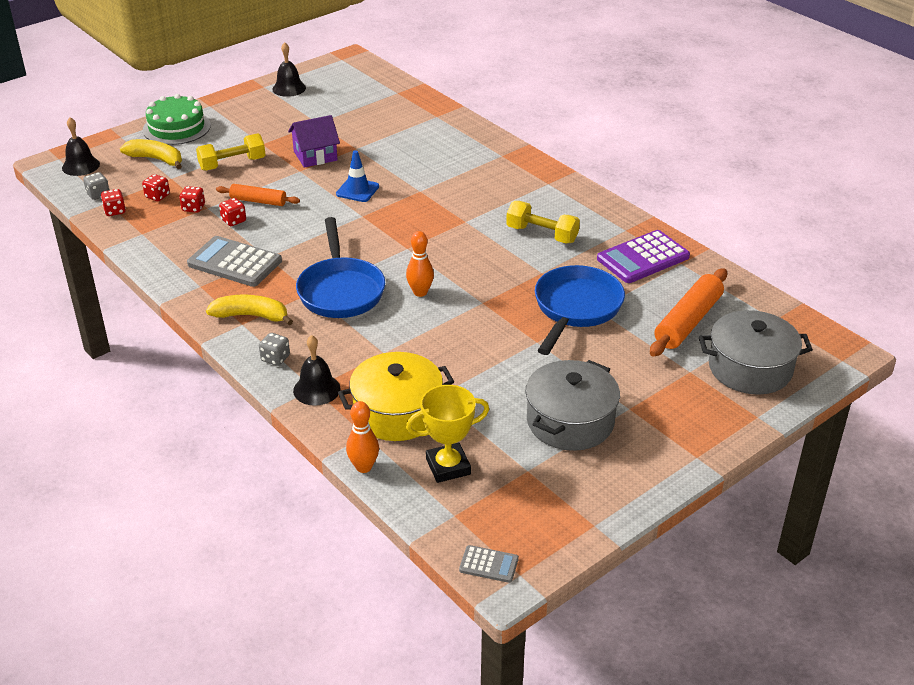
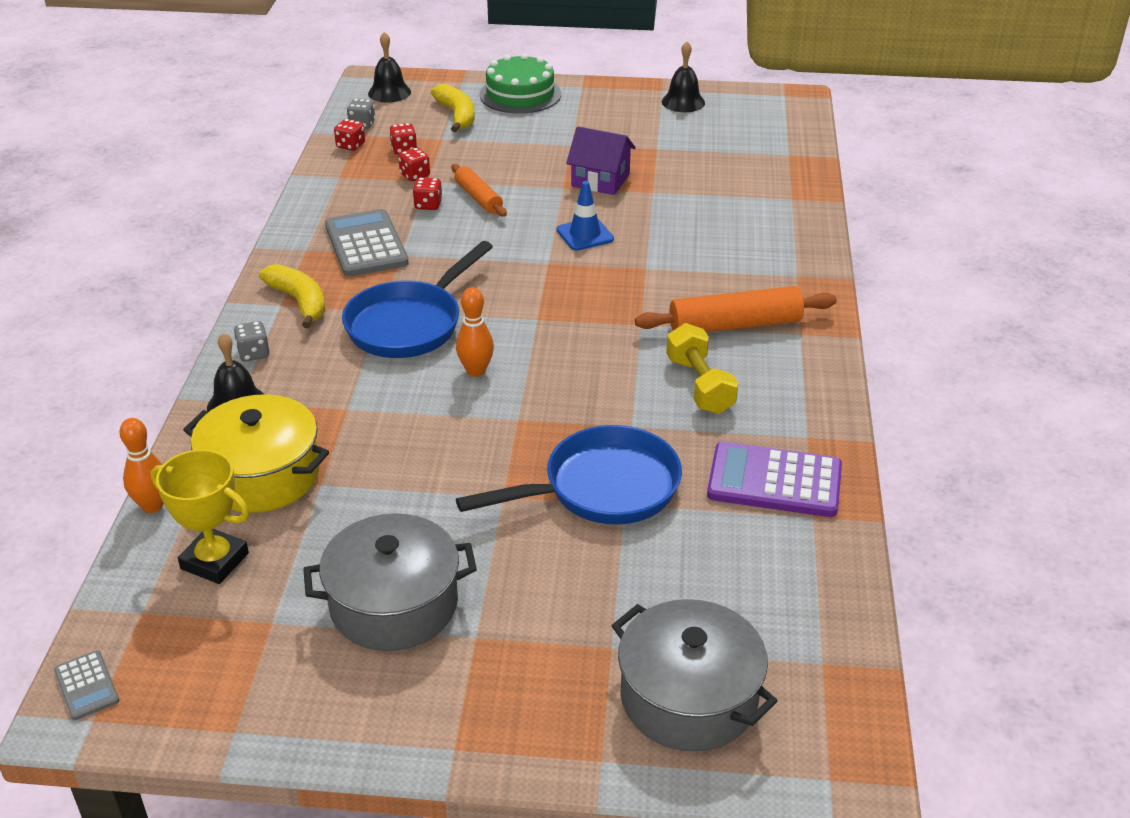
camera: 45 degrees right, 0 degrees up
yellow dumbbell [196,133,265,171] -> none
orange rolling pin [650,268,727,357] -> orange rolling pin moved to [635,286,837,332]

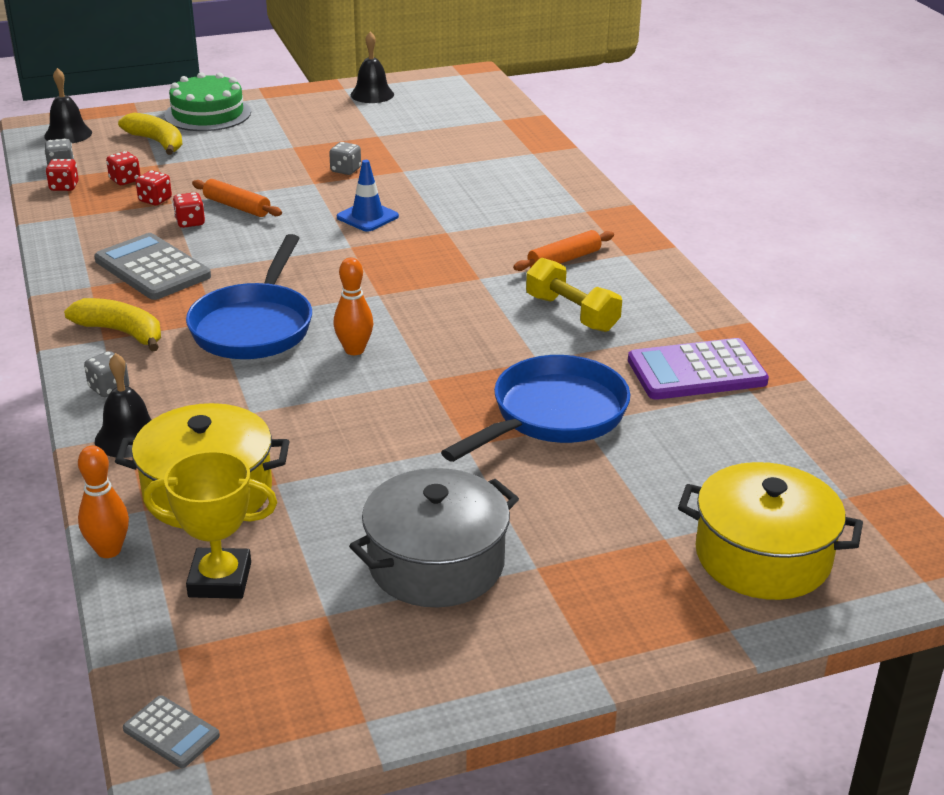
camera: 25 degrees left, 5 degrees down
purple house [566,126,636,195] -> grey dice [329,142,361,175]
grey pot [611,599,777,752] -> yellow pot [678,462,863,600]
orange rolling pin [635,286,837,332] -> orange rolling pin [513,230,614,271], size x0.62

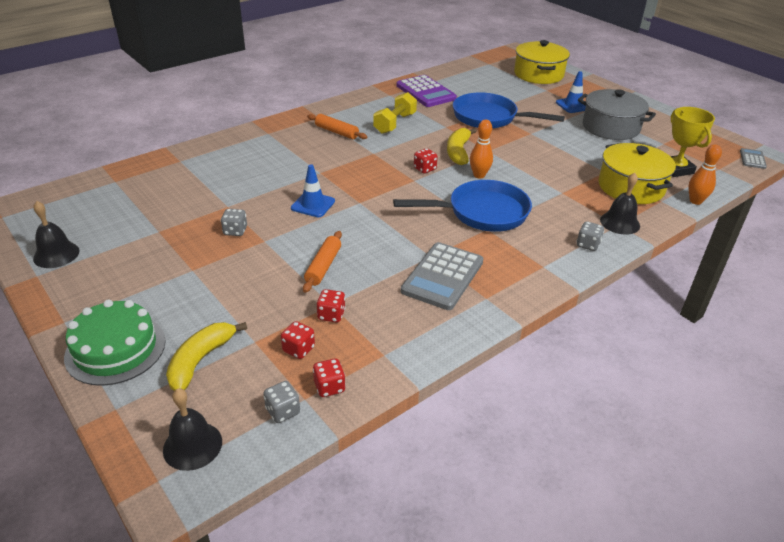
camera: 110 degrees left, 5 degrees up
yellow banana [64,298,161,351] -> yellow banana moved to [447,128,477,165]
red dice [173,192,205,228] -> red dice moved to [414,148,438,174]
none -> blue traffic cone [556,71,586,113]

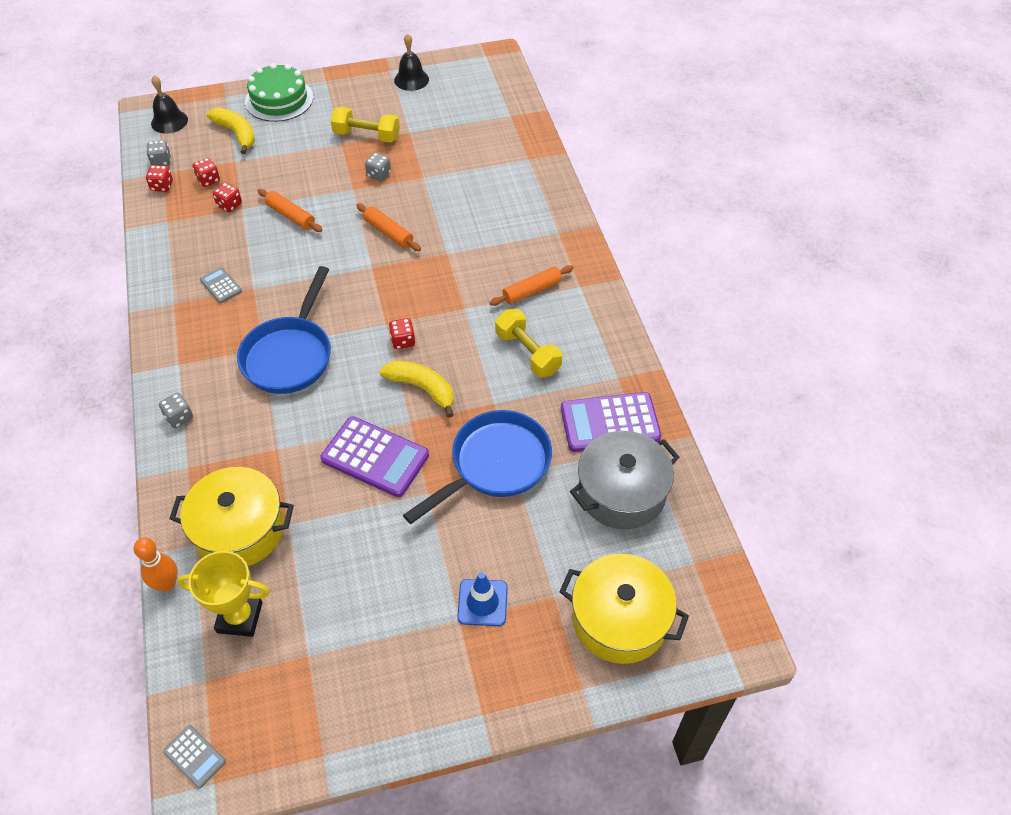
camera: 115 degrees right, 15 degrees up
blue traffic cone [291,164,335,217] -> orange rolling pin [356,204,421,251]
grey calculator [401,242,483,310] -> grey calculator [200,267,242,303], size x0.50
orange bowling pin [470,120,493,179] -> none
grey pot [578,89,656,140] -> grey pot moved to [570,431,679,529]
black bell [600,173,640,235] -> none
none -> purple calculator [321,416,429,497]
none -> yellow dumbbell [331,107,400,143]

